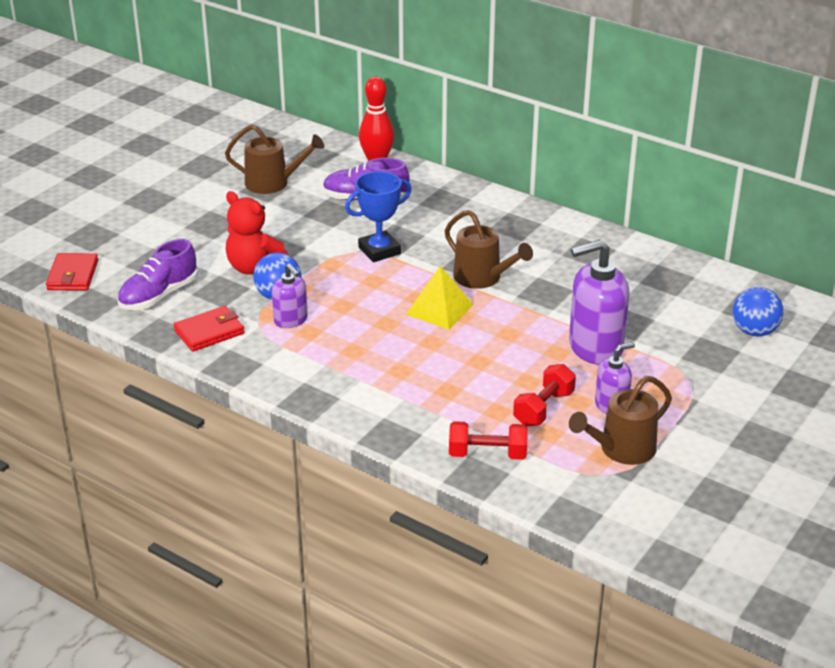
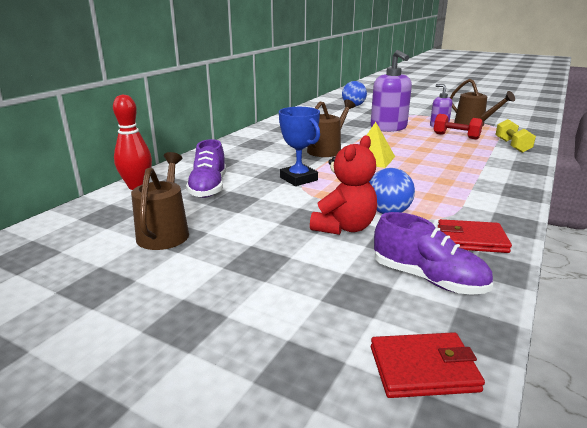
camera: 95 degrees left, 10 degrees down
red wallet [173,306,245,352] -> red wallet turned 45 degrees counterclockwise [438,219,512,253]
purple soap dispenser [272,264,308,328] -> none
red dumbbell [449,421,528,460] -> yellow dumbbell [495,119,536,153]

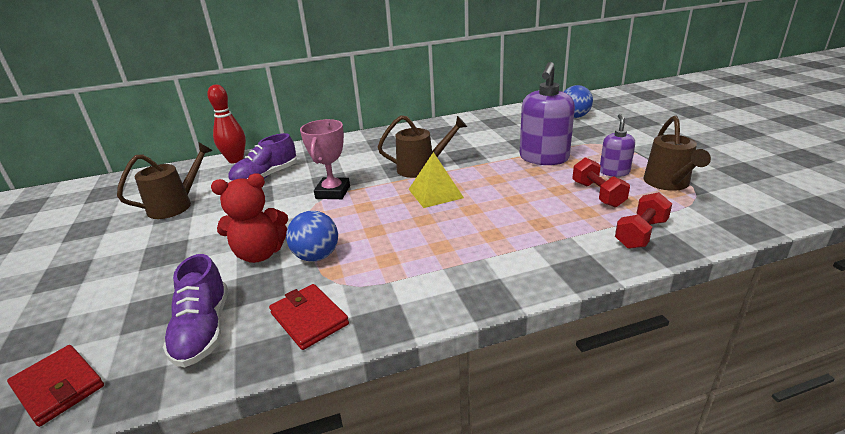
camera: 45 degrees right, 5 degrees up
blue trophy [279,107,320,186] -> pink trophy [300,119,350,199]
yellow dumbbell [495,119,536,153] -> red dumbbell [615,192,672,249]

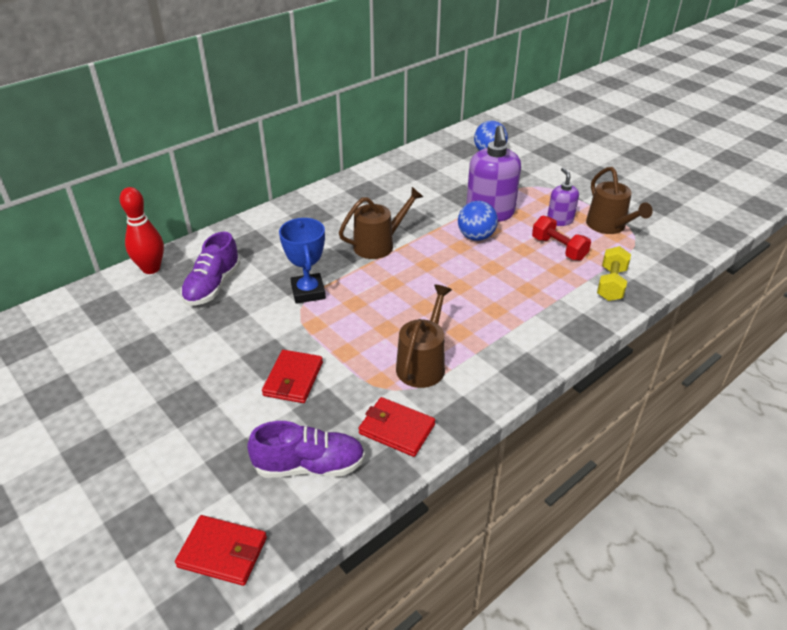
camera: 25 degrees left, 10 degrees up
brown watering can [117,142,213,219] -> brown watering can moved to [396,285,452,388]
purple shoe [163,254,228,367] -> purple shoe turned 60 degrees counterclockwise [247,421,365,478]
red teddy bear [211,174,288,263] -> red wallet [262,350,323,403]
blue ball [286,211,338,262] -> blue ball moved to [458,201,498,241]
pink trophy [300,119,350,199] -> blue trophy [279,218,326,304]
yellow pyramid [409,152,464,208] -> none
red dumbbell [615,192,672,249] -> yellow dumbbell [597,246,631,301]

